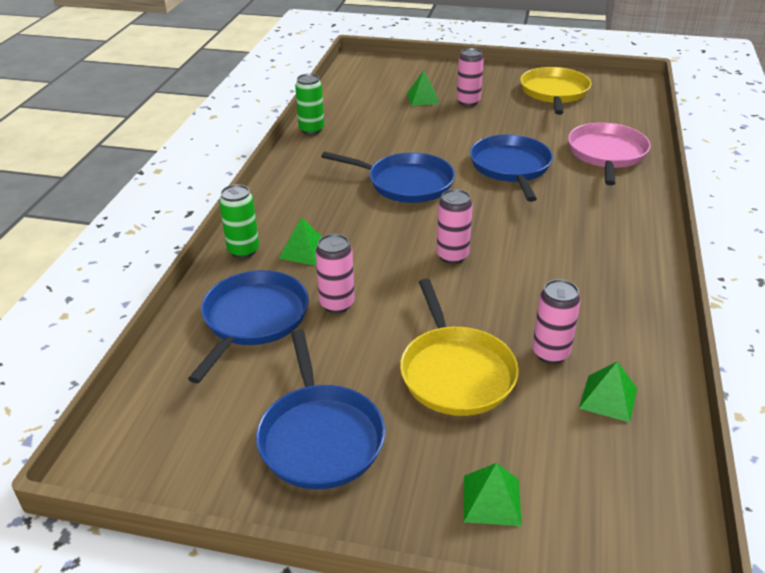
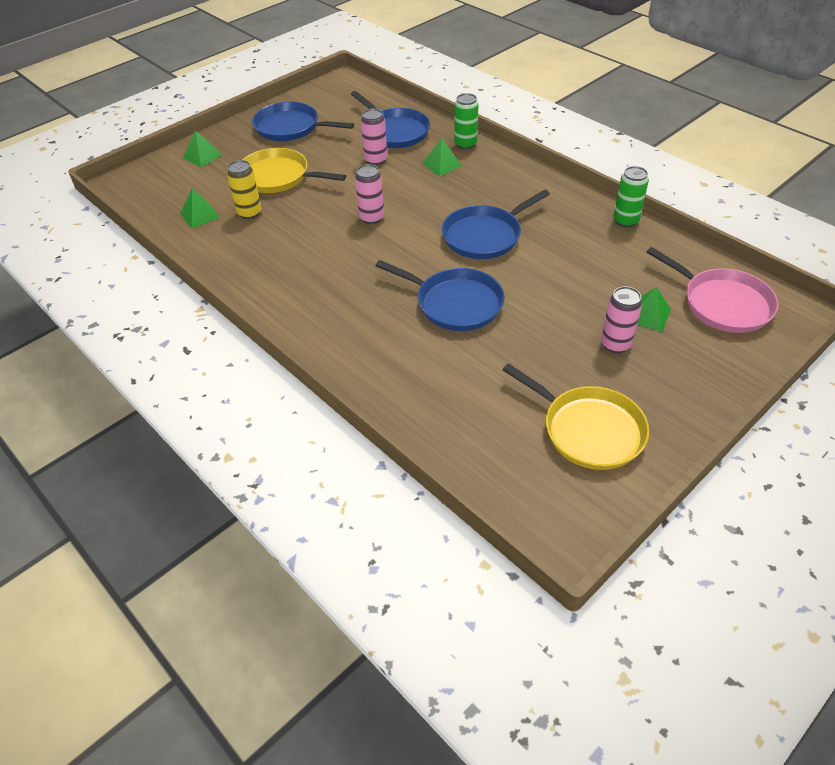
camera: 125 degrees right, 10 degrees up
pink can [532,279,581,364] -> yellow can [227,160,261,219]
pink pan [568,123,651,185] -> pink pan moved to [647,247,779,333]

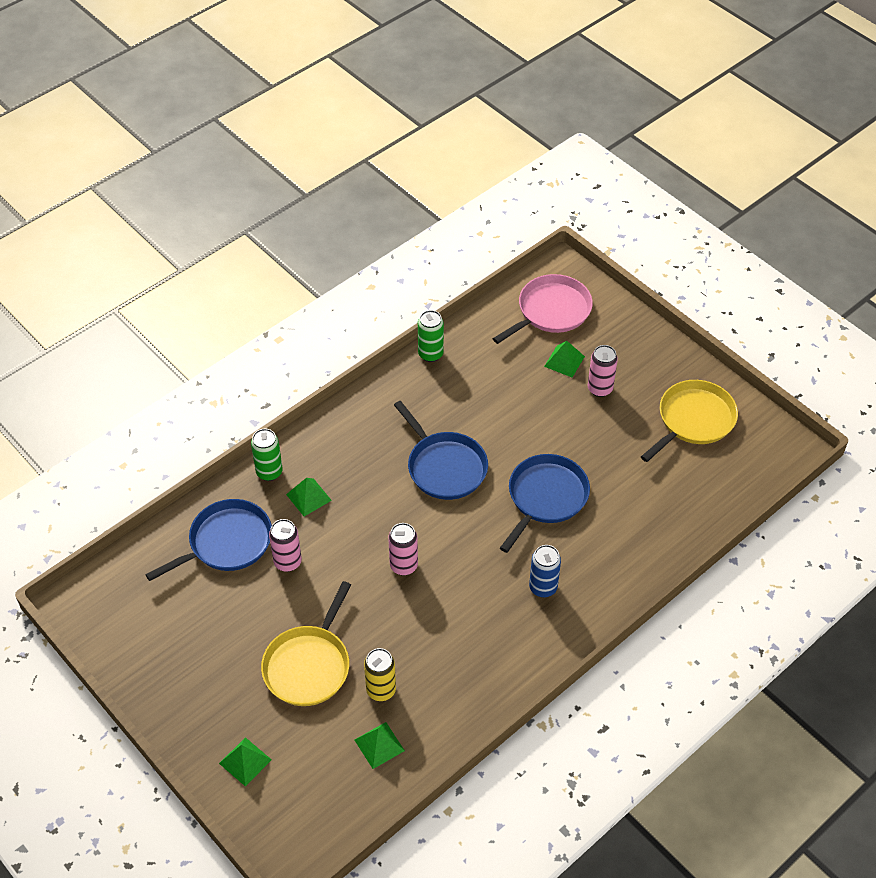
camera: 90 degrees left, 5 degrees up
blue pan [252,102,354,141] -> none
none -> blue can [529,545,561,597]

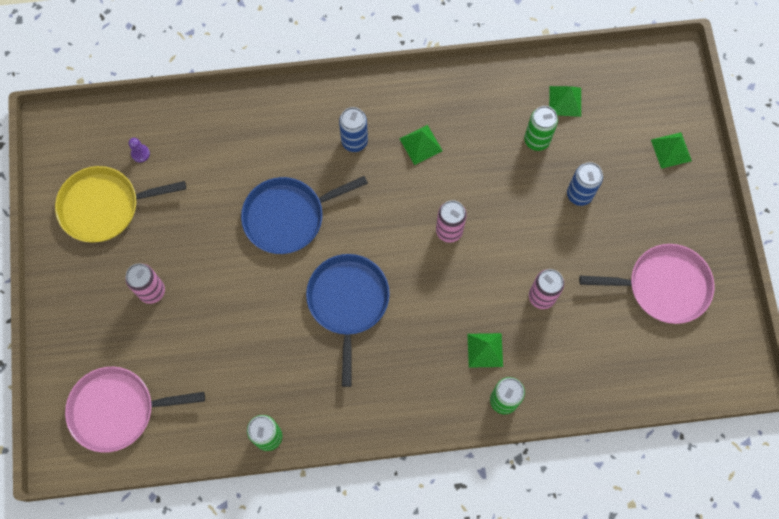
camera: 145 degrees left, 20 degrees up
blue pan [145,499,272,581] -> none
yellow pan [261,581,351,706] -> blue can [567,162,603,206]
yellow can [364,648,396,701] -> green can [524,106,558,151]
green pyramid [544,341,585,377] -> green pyramid moved to [399,125,443,165]
none -> purple pawn [129,138,150,163]
none -> pink pan [579,244,715,324]

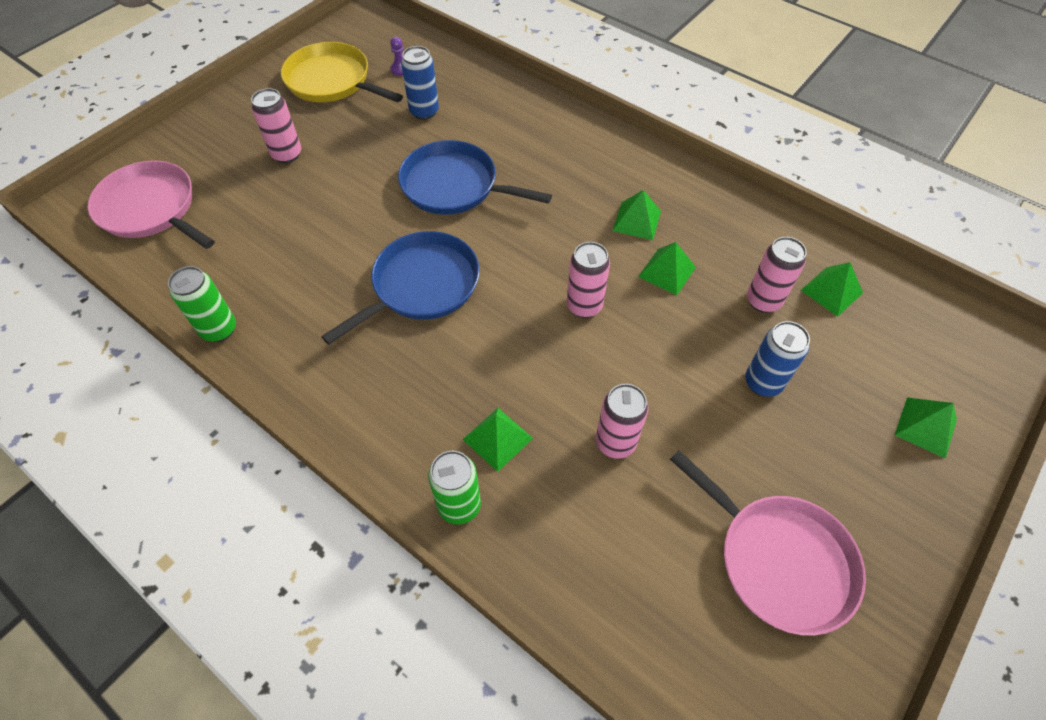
camera: 45 degrees right, 15 degrees down
blue can [339,107,368,152] -> blue can moved to [401,46,439,120]
green can [524,106,558,151] -> pink can [747,237,807,313]
none -> green pyramid [638,242,696,296]

